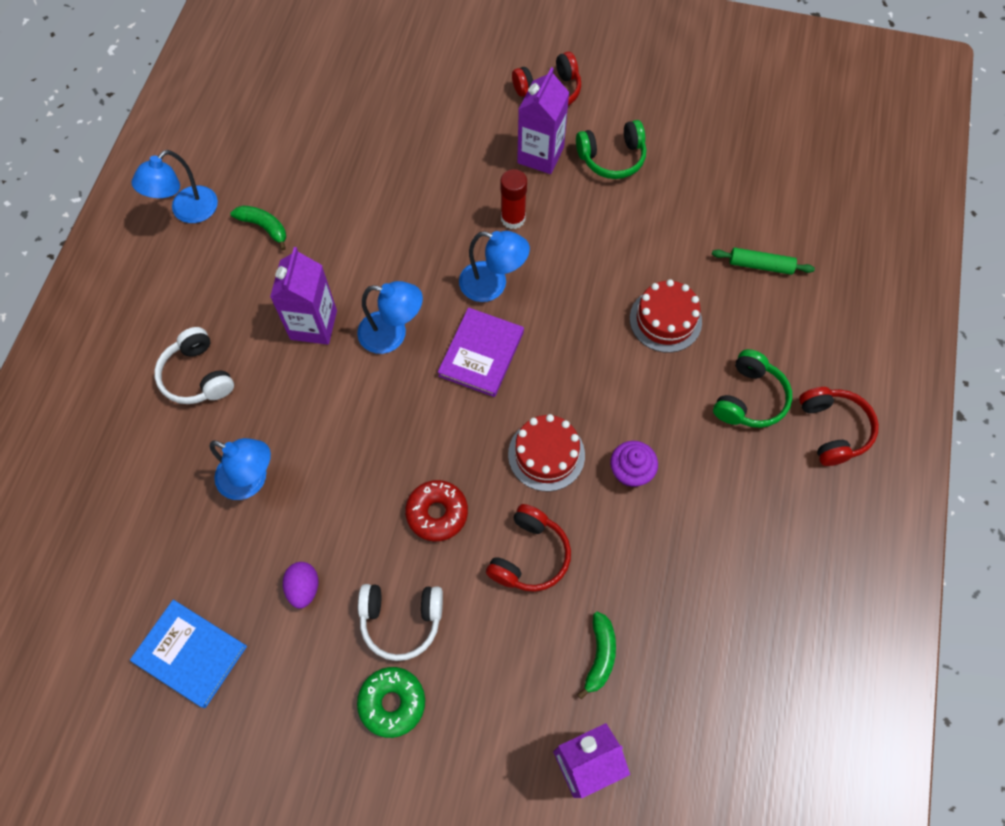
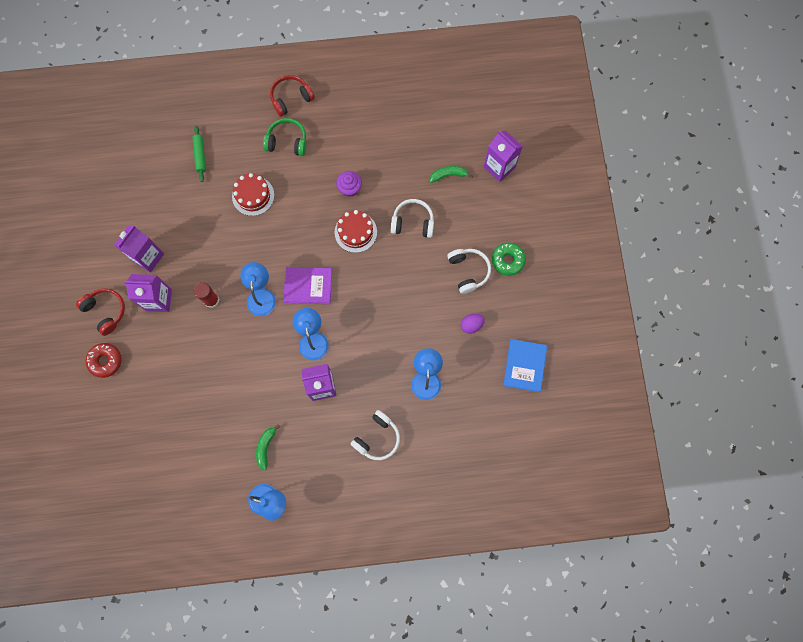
camera: 110 degrees left, 10 degrees up
red donut [405,480,468,541] -> red donut moved to [86,343,122,378]
red headphones [486,504,571,592] -> white headphones [391,199,434,238]
green headphones [576,120,646,179] -> purple carton [114,225,164,273]

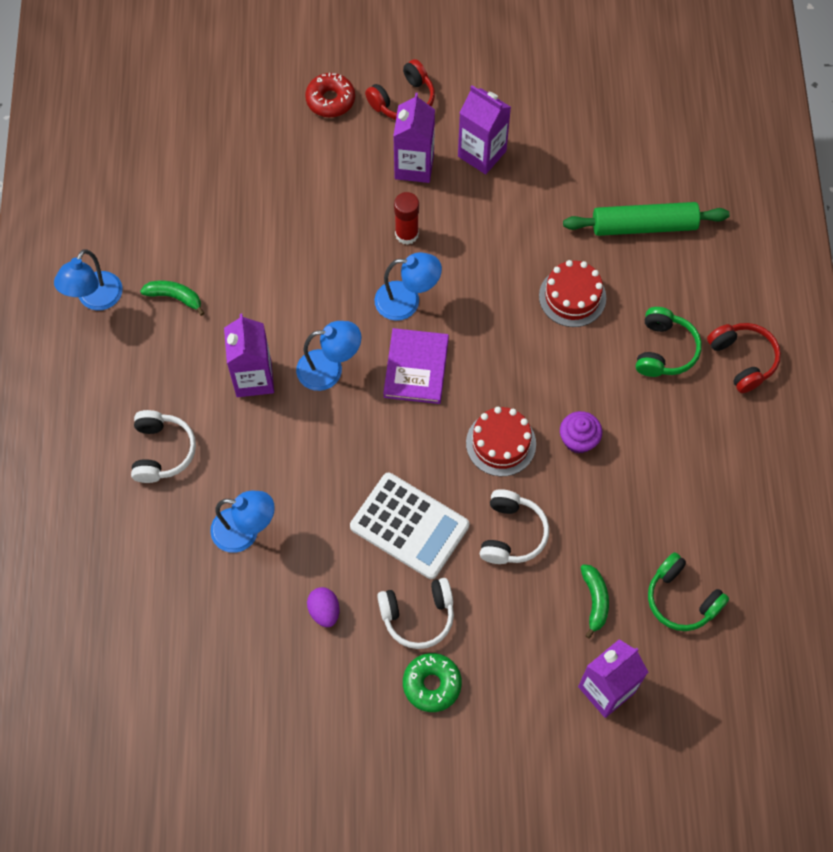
camera: 95 degrees right, 10 degrees down
green rolling pin [192,126,206,182] -> green rolling pin [563,202,730,236], size x1.75
white headphones [351,410,400,460] -> white headphones turned 135 degrees counterclockwise [131,410,196,483]
blue book [503,339,547,392] -> none
none -> white calculator [350,473,469,579]
none -> green headphones [648,552,729,631]

